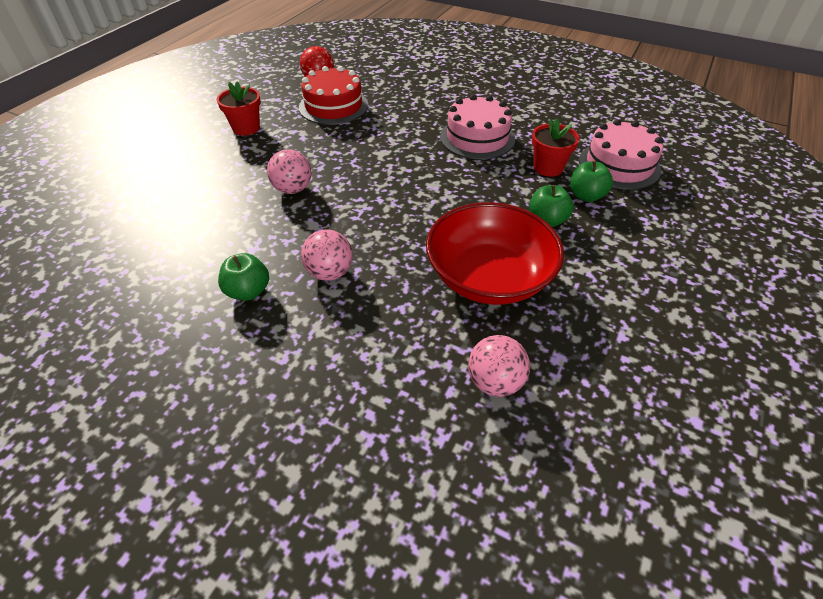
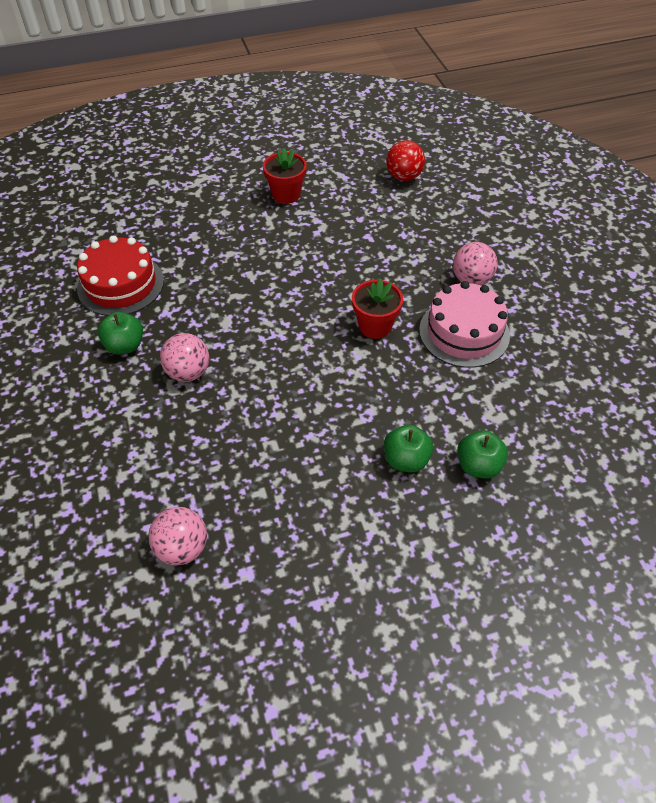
camera: 45 degrees right, 5 degrees up
pink ball [267,149,312,194] -> pink ball moved to [453,242,498,285]
red cake [299,66,368,125] -> red cake moved to [77,236,164,316]
red bowl [426,202,564,305] -> none
red flower pot [532,118,579,177] -> red flower pot moved to [352,278,403,339]
pink cake [579,119,663,190] -> none

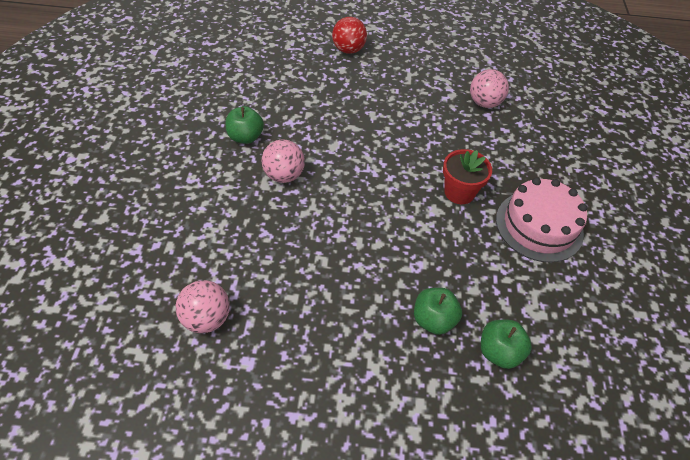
camera: 20 degrees right, 0 degrees up
red cake [77,236,164,316] -> none
red flower pot [263,148,307,204] -> none
red ball [386,140,425,181] -> red ball moved to [332,17,367,54]
pink ball [453,242,498,285] -> pink ball moved to [470,69,509,108]

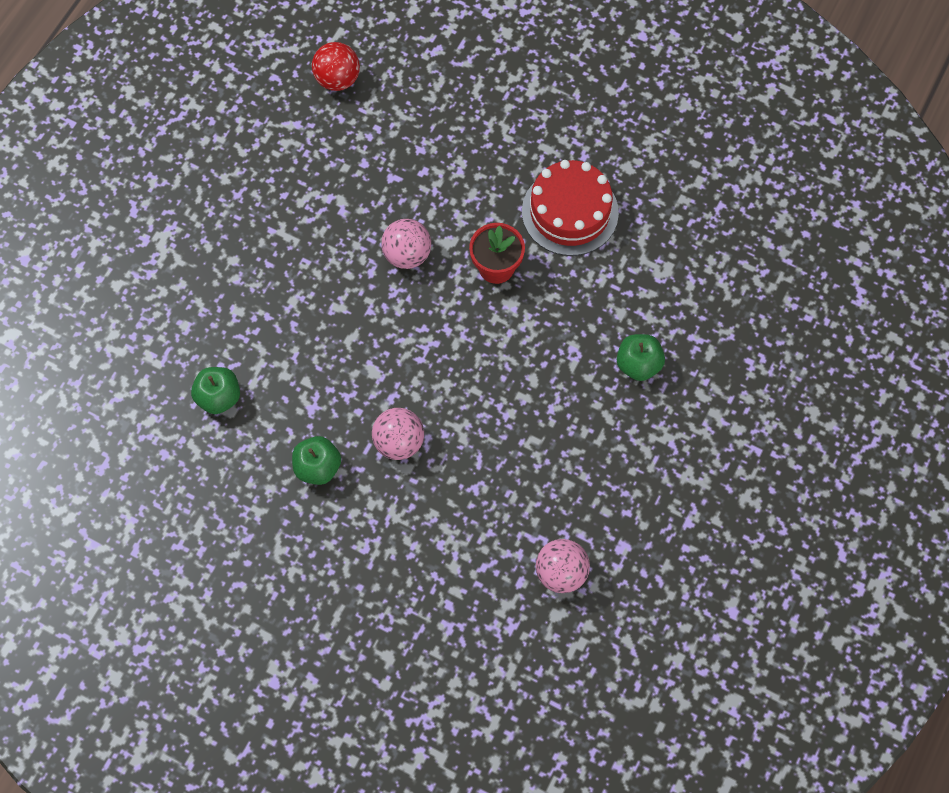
camera: 65 degrees left, 15 degrees up
red ball [332,17,367,54] -> red ball moved to [312,42,360,91]
pink ball [470,69,509,108] -> pink ball moved to [381,219,431,269]
green apple [481,320,532,369] -> green apple moved to [191,367,240,414]
pink cake [496,178,587,262] -> red cake [522,160,619,256]

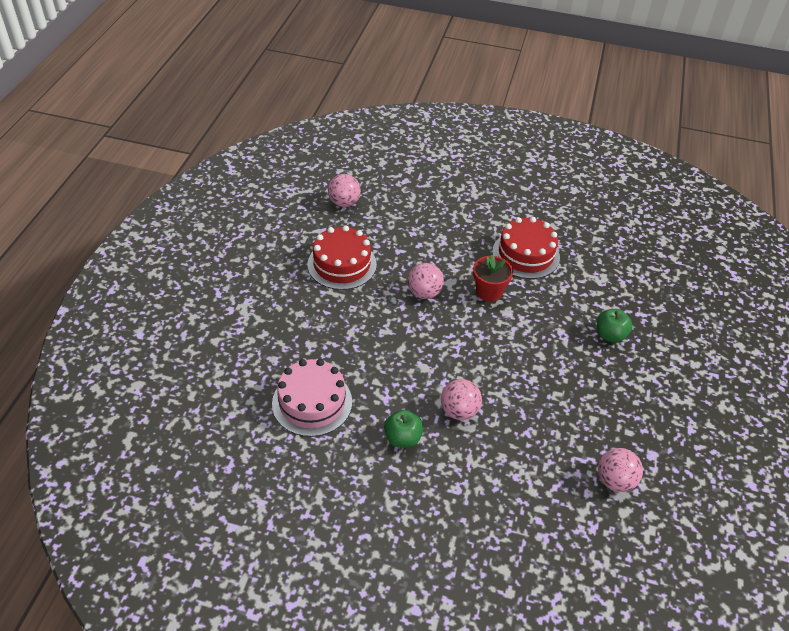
camera: 15 degrees left, 20 degrees down
green apple [191,367,240,414] -> pink cake [272,359,352,437]
red ball [312,42,360,91] -> pink ball [328,174,361,207]
none -> red cake [307,225,377,290]

